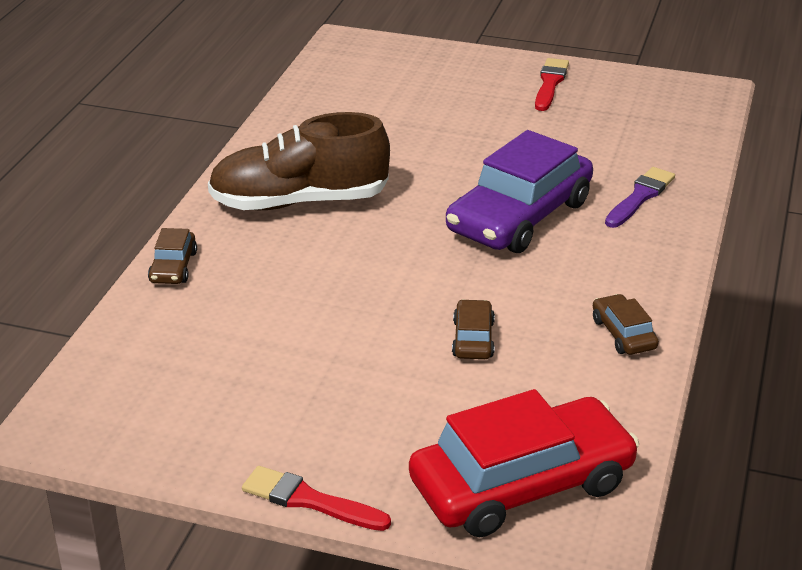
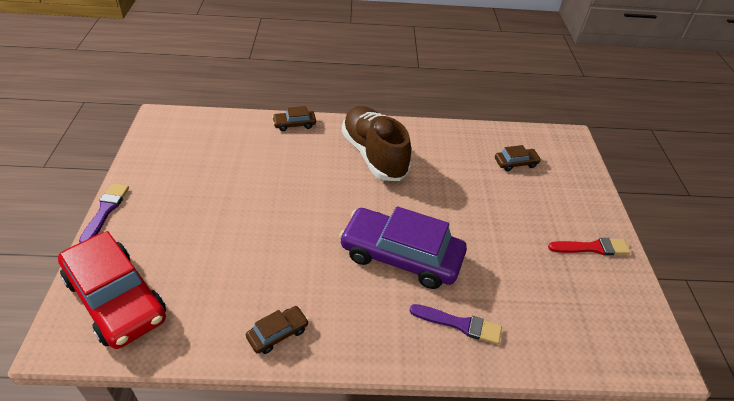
camera: 70 degrees right, 10 degrees up
red brush [242,466,391,531] -> purple brush [79,184,129,243]
brown car [452,299,495,359] -> brown car moved to [495,145,541,171]

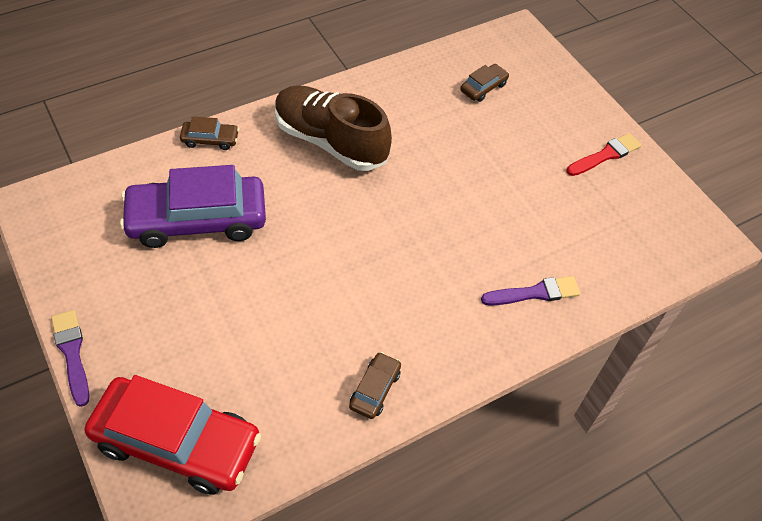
camera: 30 degrees left, 10 degrees up
brown car [272,106,316,131] -> brown car turned 135 degrees counterclockwise [180,116,239,150]
purple car [339,206,467,289] -> purple car moved to [120,165,266,248]

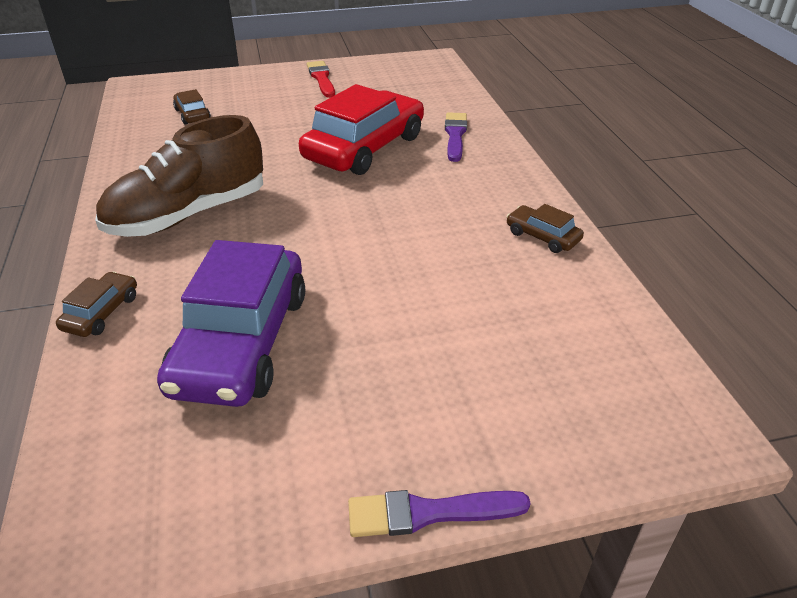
camera: 70 degrees left, 15 degrees down
red car [85,375,261,495] -> red car moved to [299,84,424,175]

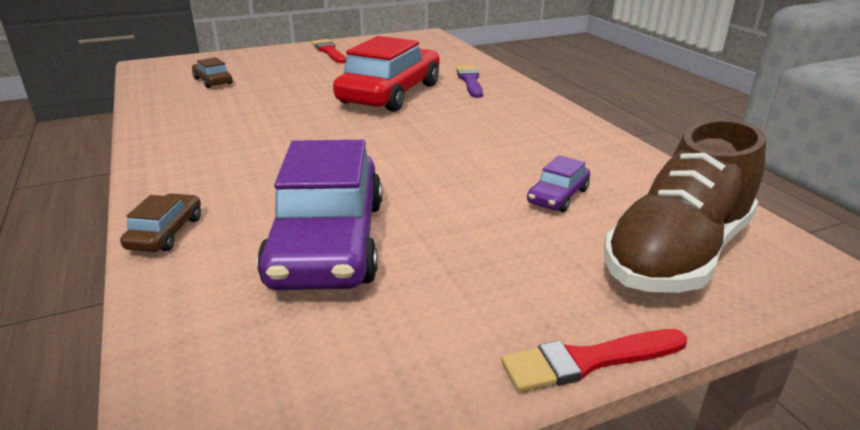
camera: 10 degrees left, 10 degrees down
brown shoe [95,115,263,237] -> brown shoe moved to [604,119,766,293]
purple brush [348,490,531,537] -> red brush [501,329,687,392]
brown car [506,204,584,253] -> none
none -> purple car [527,155,590,212]

